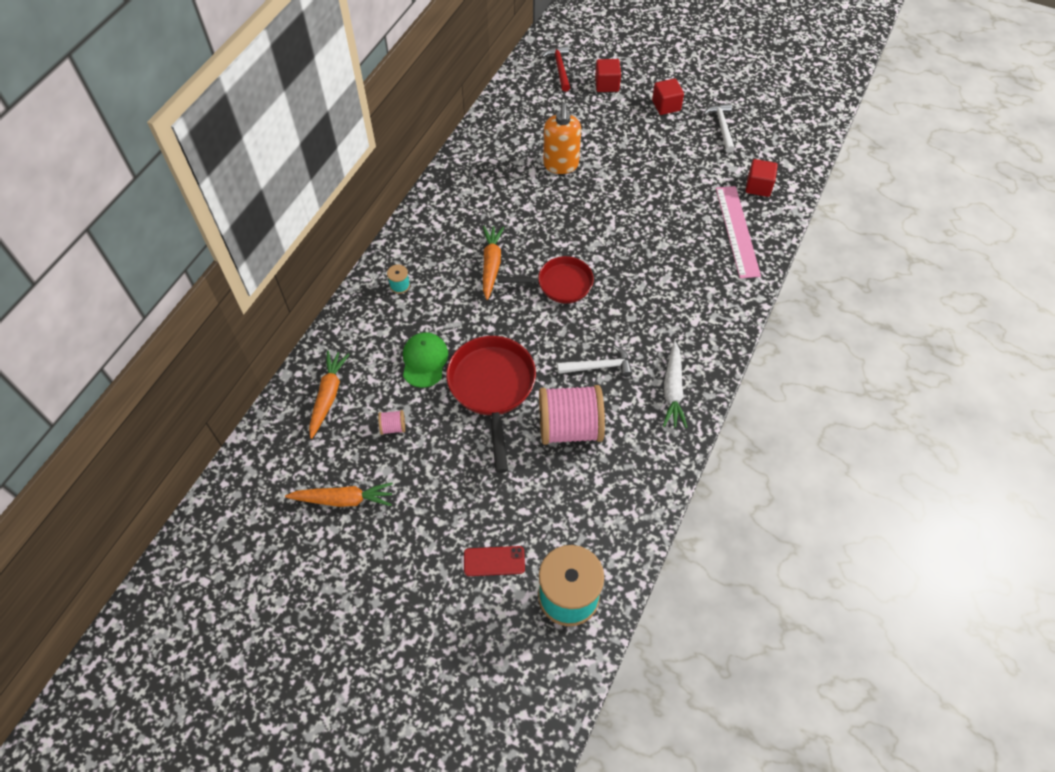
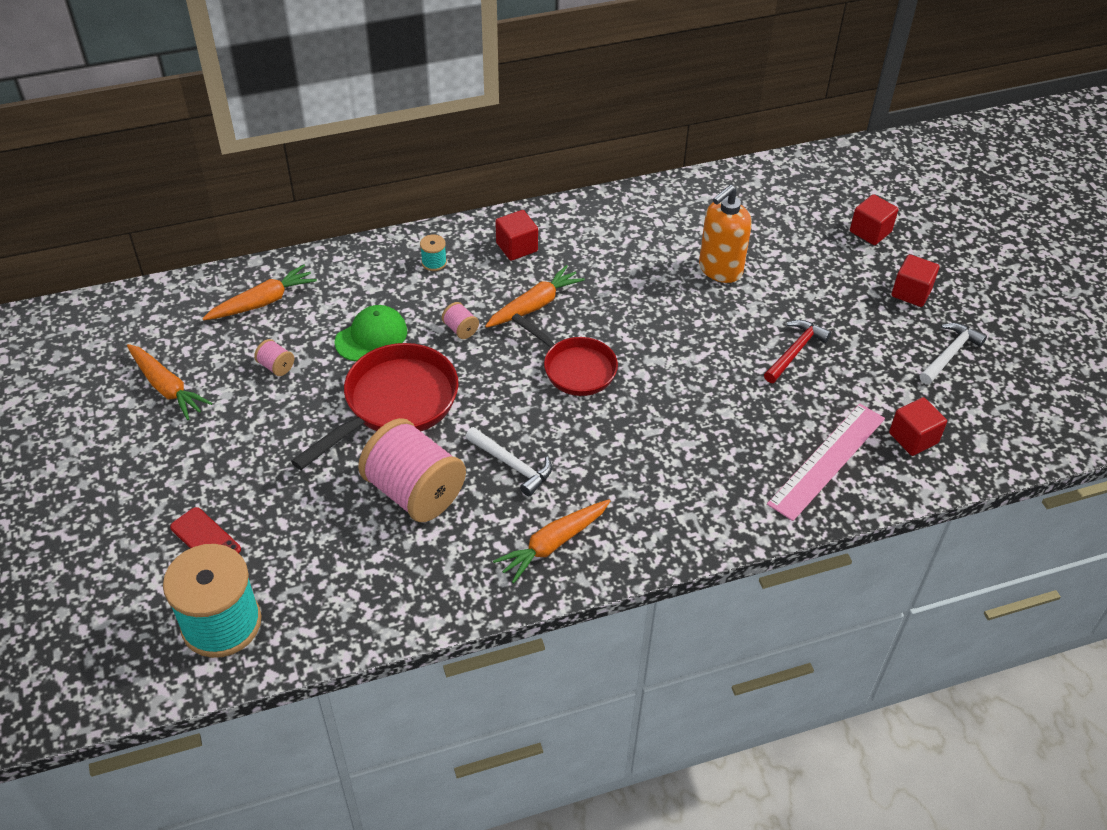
camera: 45 degrees right, 10 degrees down
red hammer [542,46,570,92] -> red hammer moved to [764,320,831,383]
white carrot [663,341,688,428] -> orange carrot [493,499,610,583]
none -> pink spool [442,302,479,339]
none -> red cube [495,210,538,261]

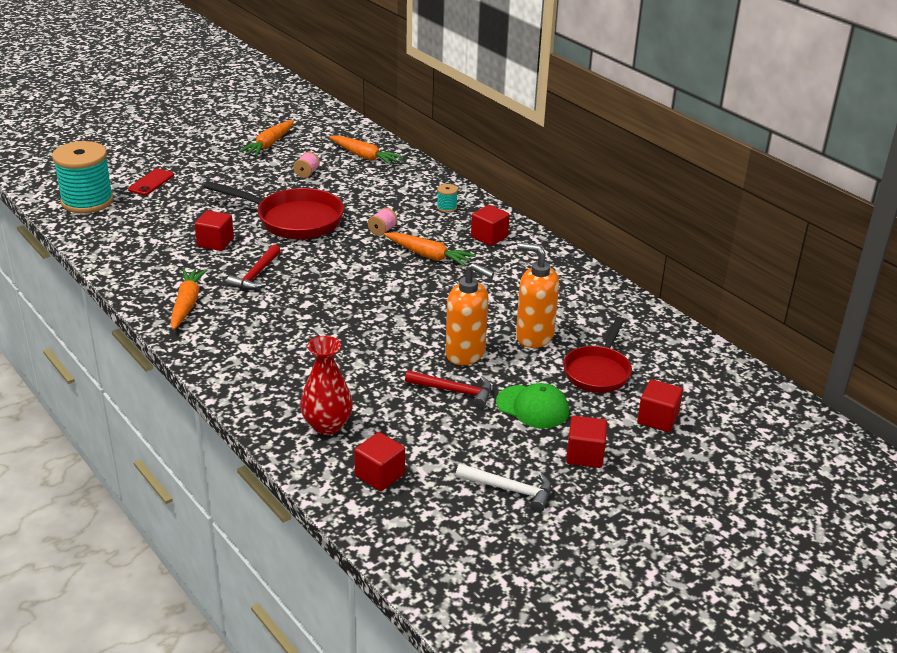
camera: 70 degrees right, 15 degrees down
green cap [334,305,407,361] -> green cap moved to [496,383,569,428]
pink spool [358,418,466,522] -> red cube [195,210,234,251]
white hammer [465,427,552,496] -> red hammer [226,245,281,290]
orange carrot [493,499,610,583] -> orange carrot turned 60 degrees clockwise [170,269,208,330]
red pan [511,313,618,396] -> red pan moved to [563,317,632,393]
pink ruler [767,404,885,521] -> red vase [300,336,353,435]
none -> orange soap dispenser [445,263,494,365]

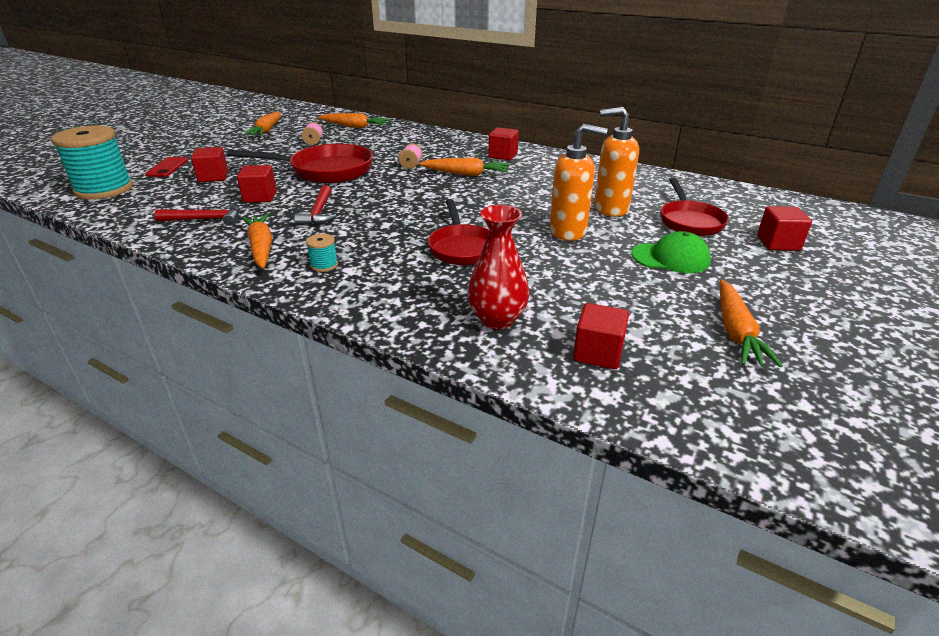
camera: 20 degrees left, 0 degrees up
red hammer [405,370,491,408] -> red hammer moved to [155,204,240,226]
turquoise spool [437,184,458,212] -> turquoise spool moved to [306,234,338,272]
white hammer [456,464,551,512] -> orange carrot [719,279,783,367]
red cube [566,416,607,468] -> red cube moved to [191,147,228,182]
none -> red pan [427,199,490,265]

